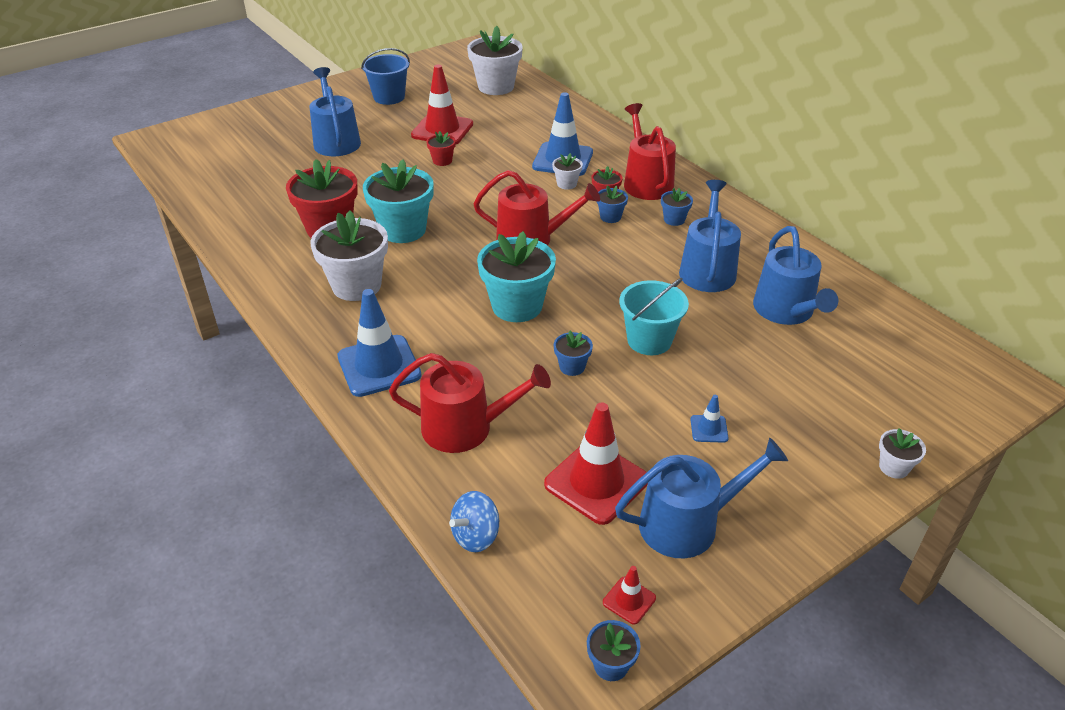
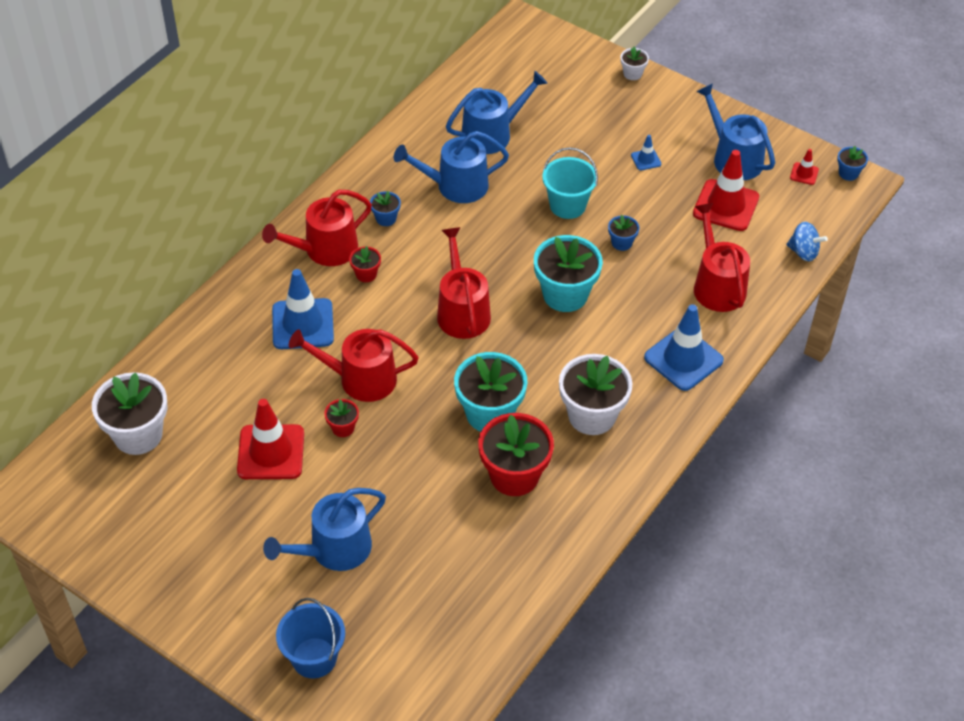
camera: 110 degrees left, 10 degrees up
blue bucket [361,48,410,105] -> blue bucket moved to [276,598,345,678]
white flower pot [552,153,583,190] -> none
blue flower pot [596,185,628,223] -> none
none -> red watering can [289,329,418,402]

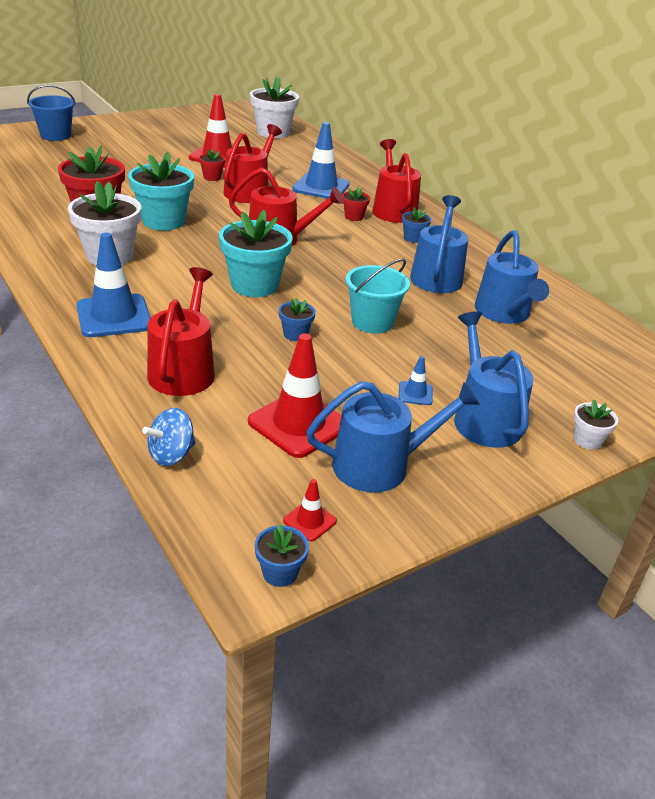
camera: 110 degrees right, 15 degrees down
blue watering can [263,488,386,571] -> blue watering can moved to [454,311,534,448]
red watering can [694,203,750,312] -> red watering can turned 90 degrees counterclockwise [147,267,215,396]

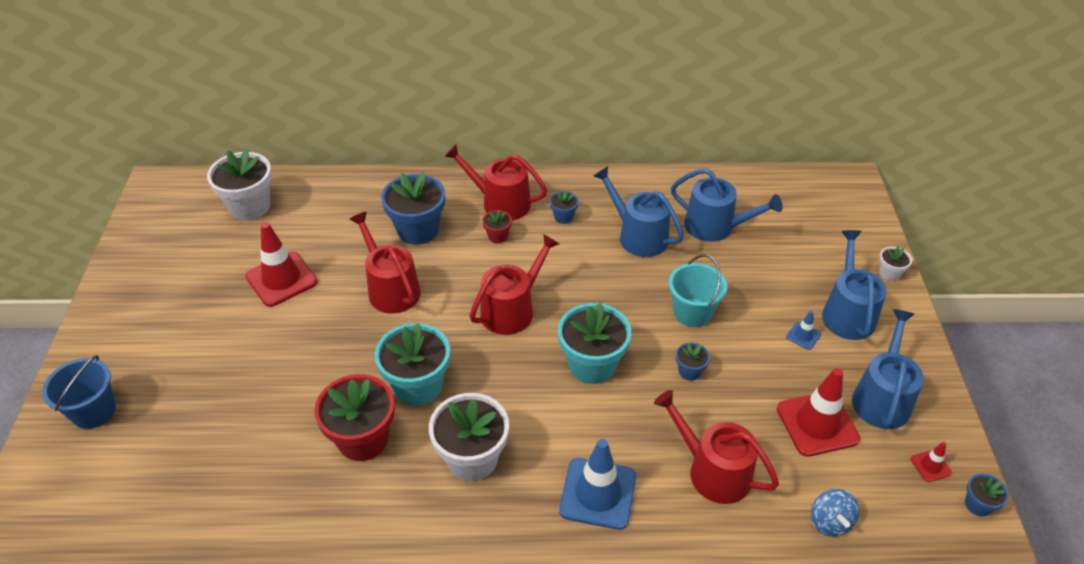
camera: 55 degrees left, 10 degrees up
red flower pot [199,149,226,181] -> none
blue traffic cone [292,122,350,199] -> blue flower pot [381,172,445,245]
blue watering can [454,311,534,448] -> blue watering can turned 75 degrees clockwise [822,230,887,340]

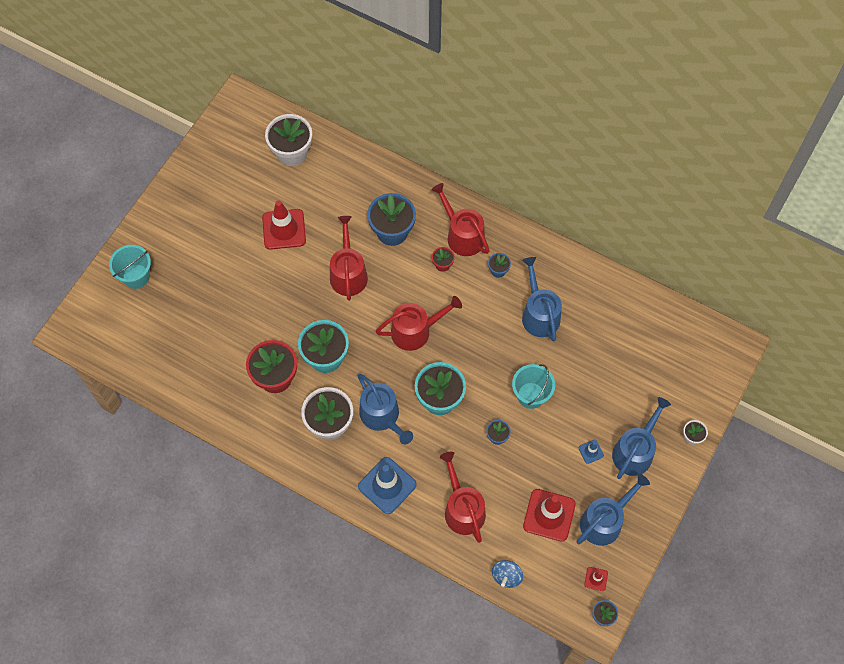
camera: 30 degrees right, 20 degrees up
blue bucket [42,355,116,429] -> turquoise bucket [109,245,151,289]
blue watering can [671,168,783,242] -> blue watering can moved to [358,374,413,444]

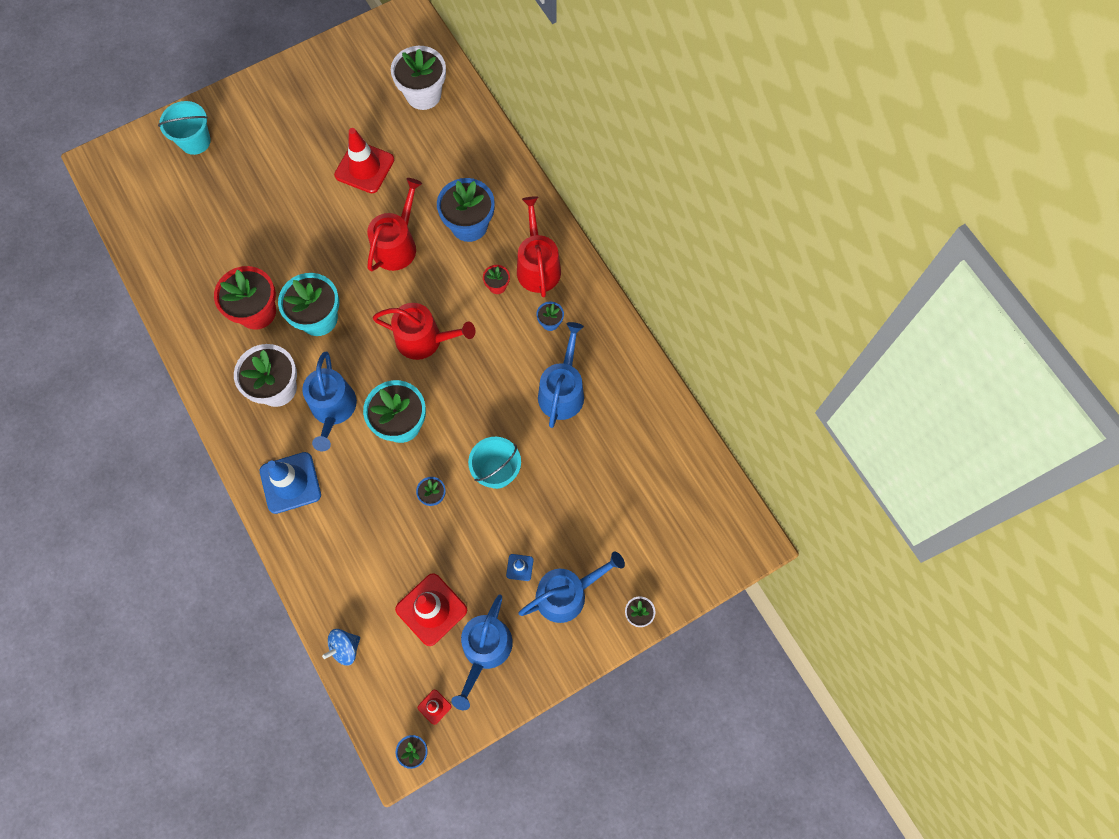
camera: 30 degrees right, 5 degrees up
red watering can [440,452,486,543] -> none
blue watering can [577,474,650,546] -> blue watering can turned 120 degrees clockwise [451,594,513,710]

